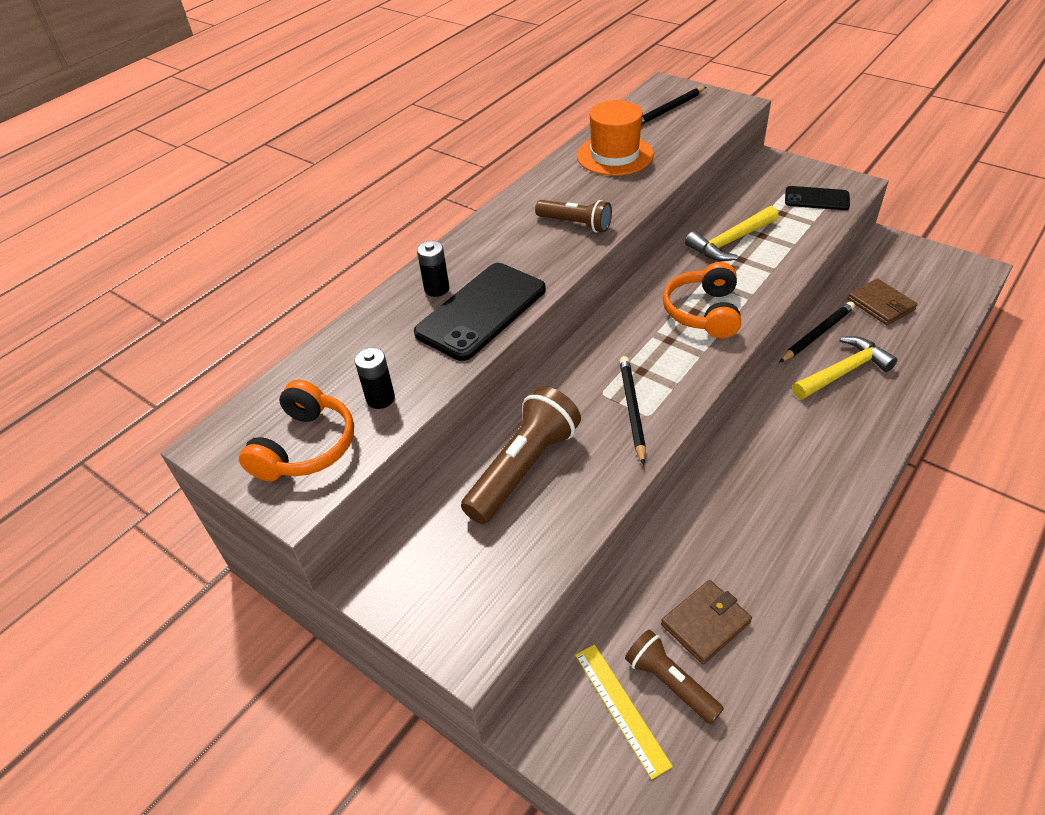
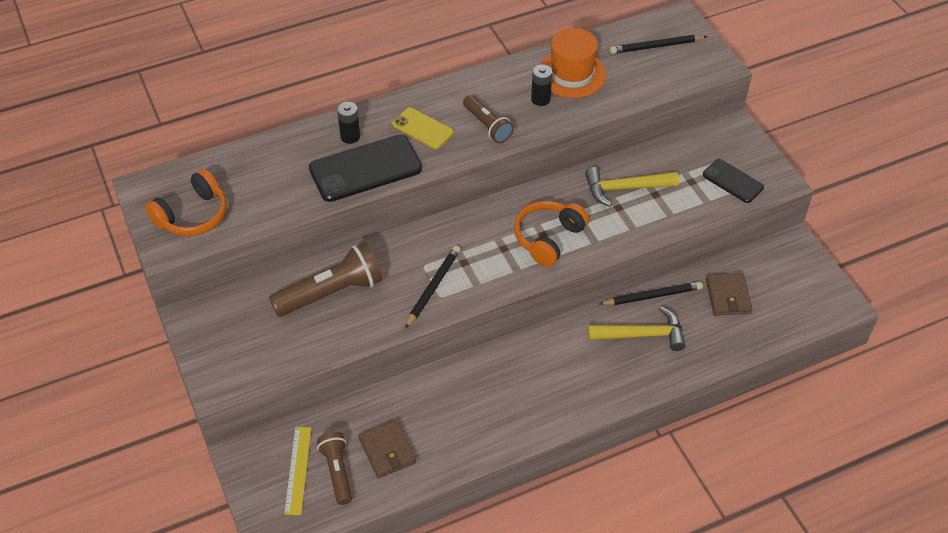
camera: 25 degrees right, 5 degrees up
black battery [355,348,395,409] -> black battery moved to [531,65,552,106]
brown wallet [661,580,752,664] -> brown wallet turned 75 degrees clockwise [358,420,416,478]
none -> yellow phone [392,107,454,149]

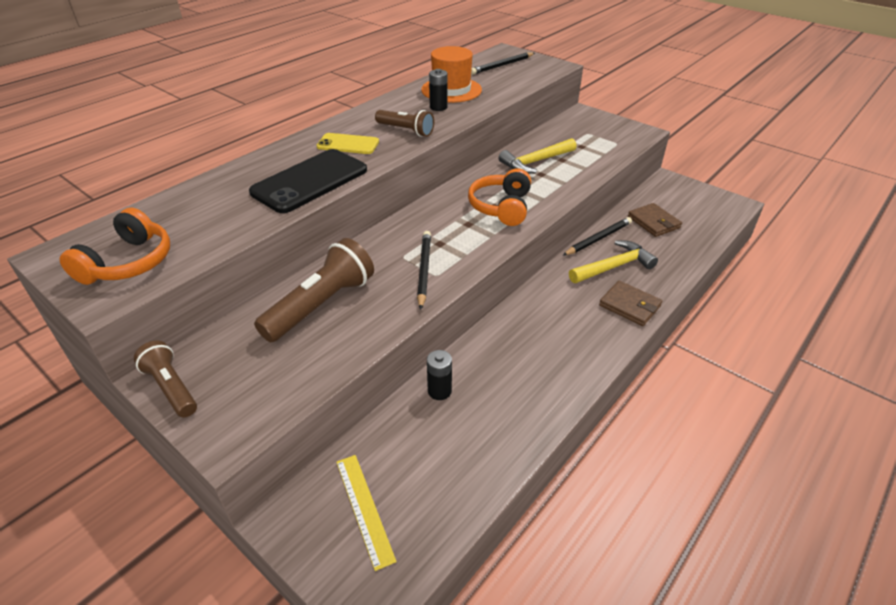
camera: 25 degrees left, 10 degrees down
brown flashlight [317,432,352,505] -> brown flashlight moved to [134,341,197,417]
black battery [337,102,360,144] -> black battery moved to [427,350,452,400]
brown wallet [358,420,416,478] -> brown wallet moved to [599,281,662,326]
black phone [703,159,764,203] -> none

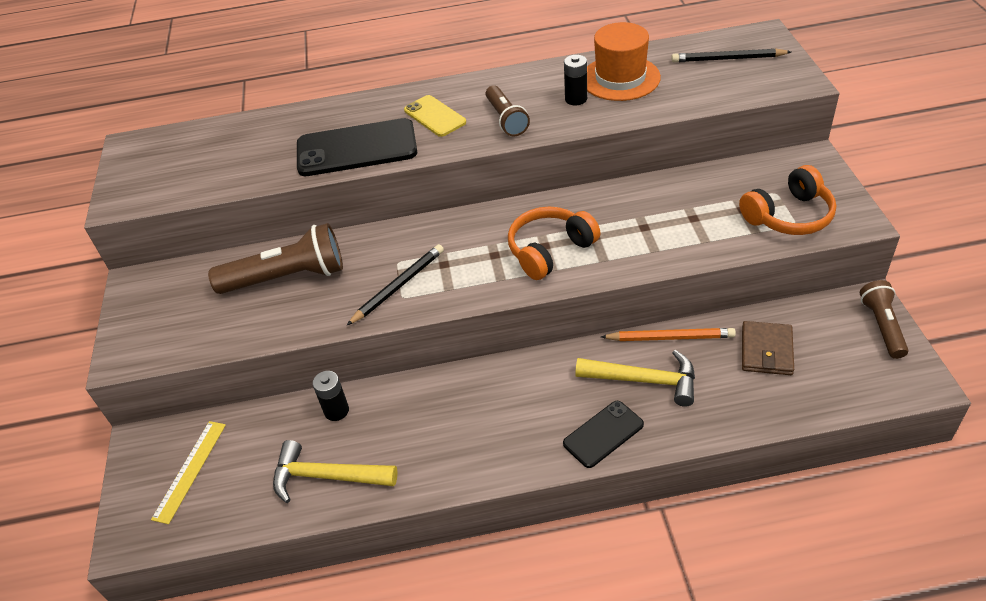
camera: 45 degrees right, 5 degrees up
orange headphones [59,208,170,285] -> orange headphones moved to [739,165,836,235]
brown flashlight [134,341,197,417] -> brown flashlight moved to [860,280,909,359]
yellow hammer [499,138,577,174] -> yellow hammer moved to [273,440,398,503]
black pencil [563,217,632,256] -> orange pencil [601,328,736,341]
brown wallet [599,281,662,326] -> black phone [563,401,644,468]

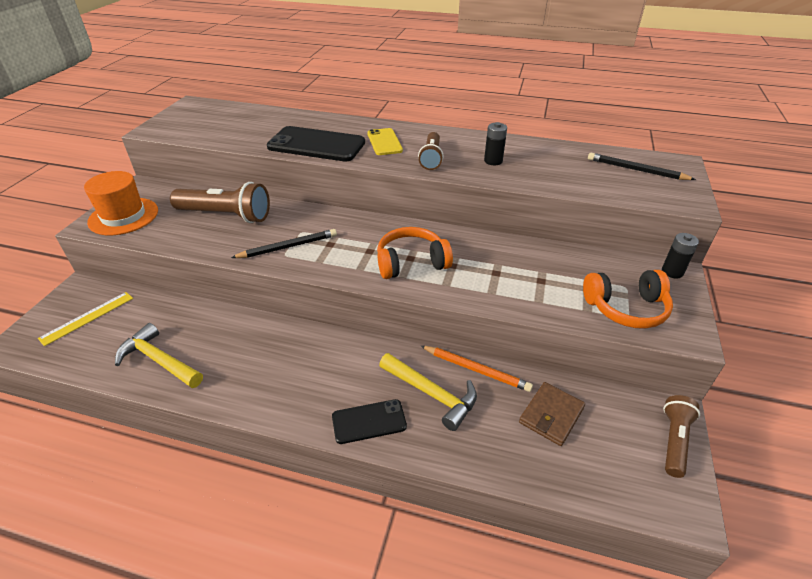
camera: 20 degrees right, 5 degrees down
black battery [313,371,349,421] -> black battery moved to [662,233,699,279]
orange hat [587,22,661,101] -> orange hat moved to [84,171,158,235]

